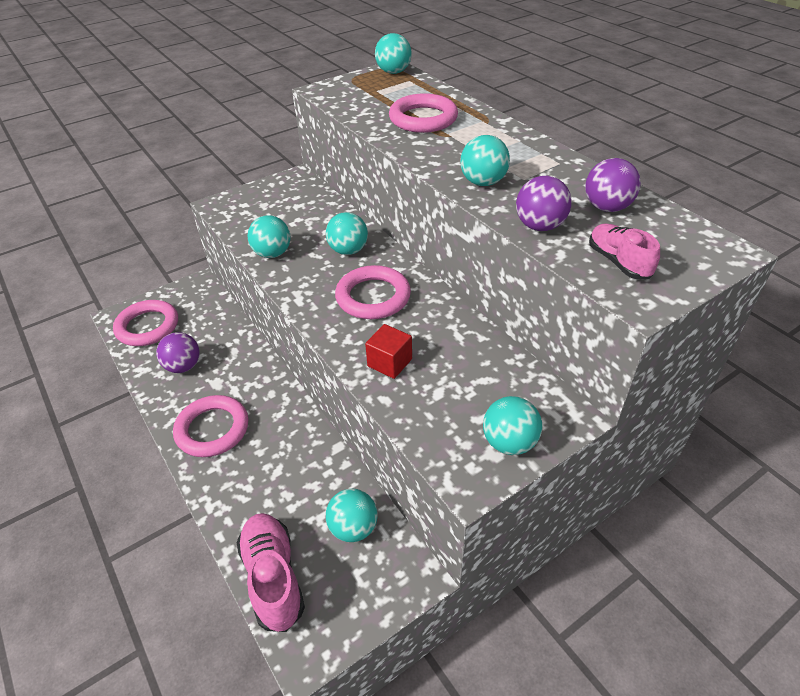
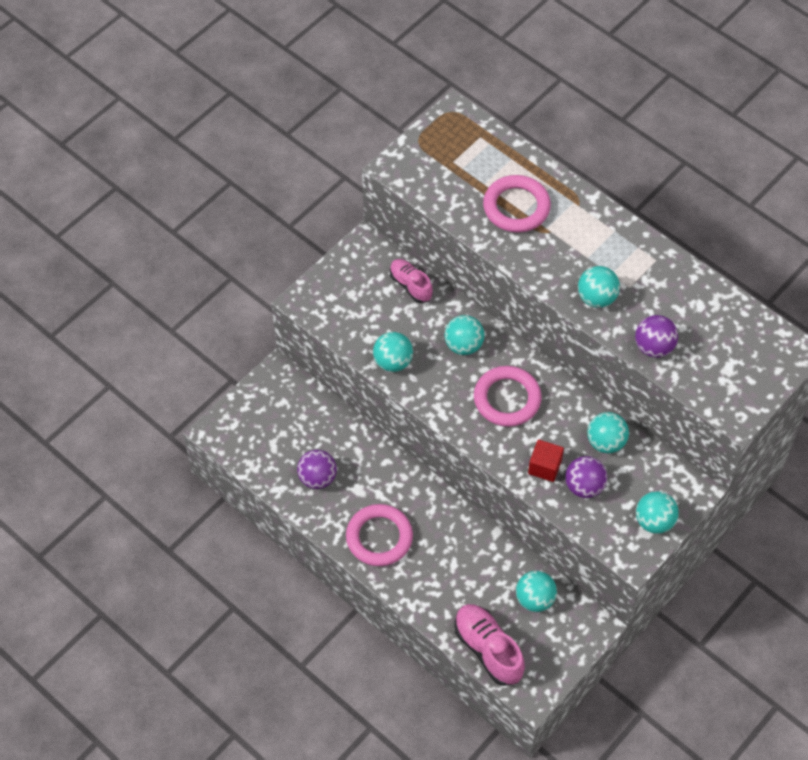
camera: 15 degrees left, 15 degrees up
pink ring [113,300,178,346] -> none
turquoise ball [375,33,412,74] -> turquoise ball moved to [587,412,629,453]
purple ball [585,158,641,212] -> purple ball moved to [565,456,607,498]
pink shoe [589,224,660,279] -> pink shoe moved to [390,259,433,303]

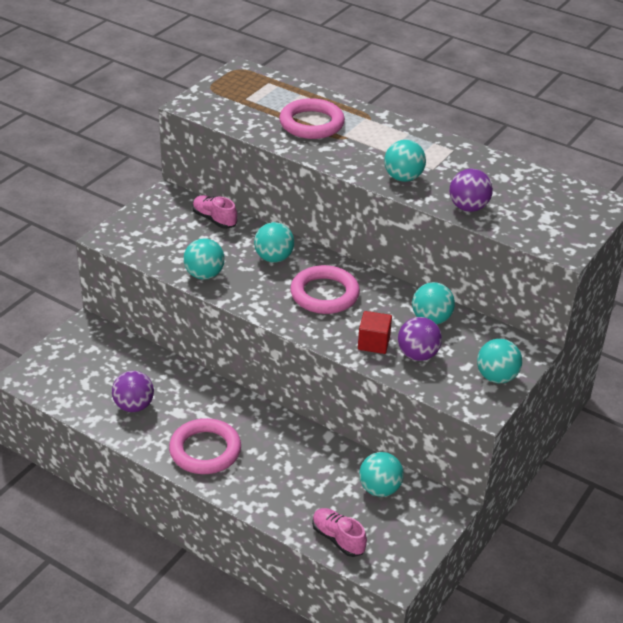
camera: 10 degrees left, 20 degrees down
pink shoe [454,604,525,686] -> pink shoe [312,508,367,557], size x0.64

